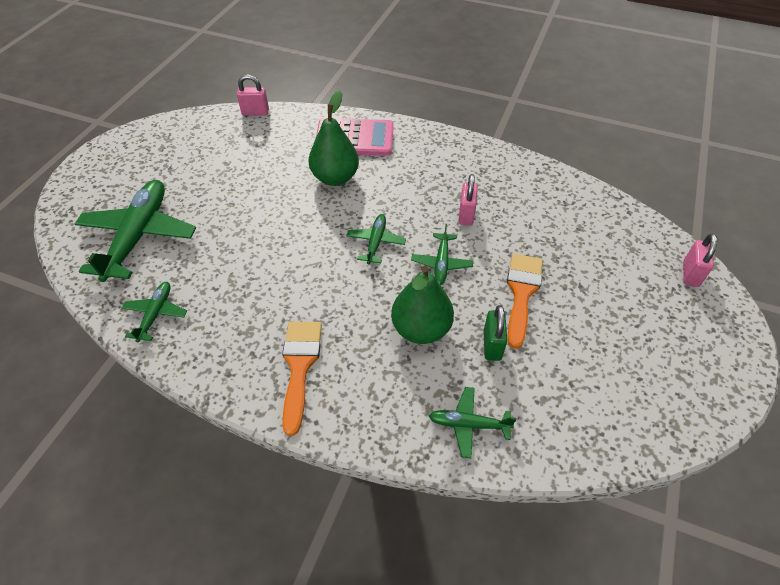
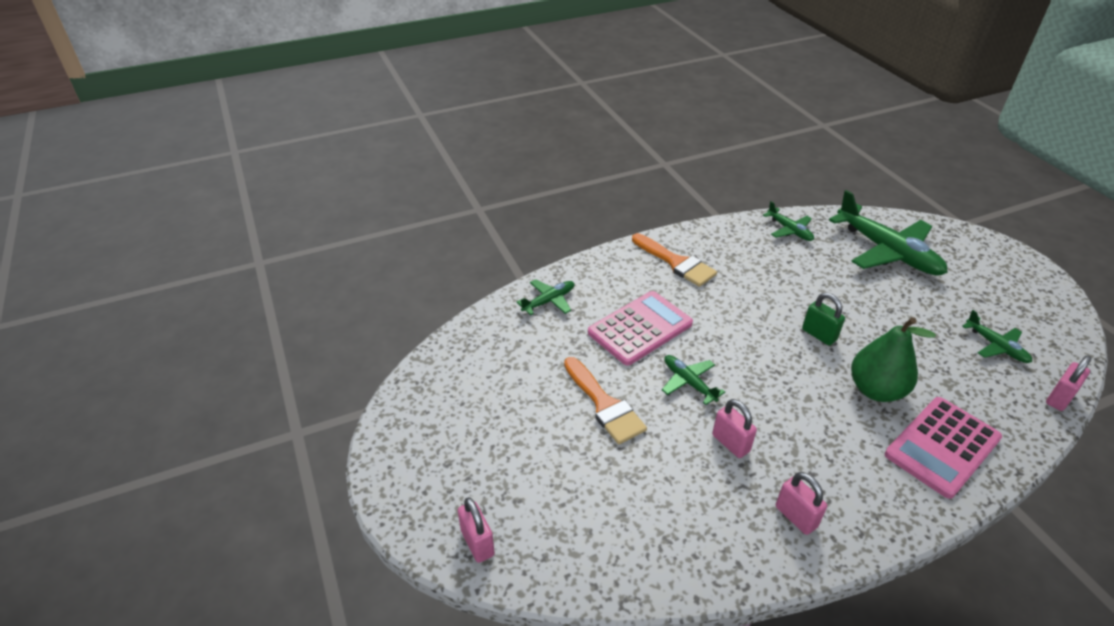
camera: 135 degrees right, 10 degrees down
green plane [346,214,406,264] -> green plane moved to [962,310,1032,363]
green pear [391,266,454,344] -> pink calculator [588,291,693,366]
green padlock [483,305,507,361] -> green padlock moved to [802,293,845,346]
none -> pink padlock [776,472,827,535]

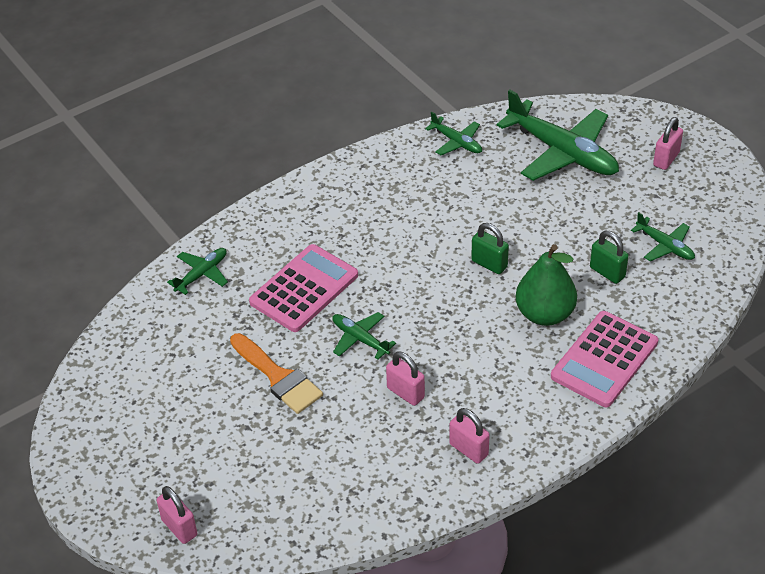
camera: 10 degrees left, 5 degrees up
orange brush [632,233,717,287] -> none
pink padlock [1046,355,1091,411] -> pink padlock moved to [653,117,683,170]
none -> green padlock [590,231,629,284]

